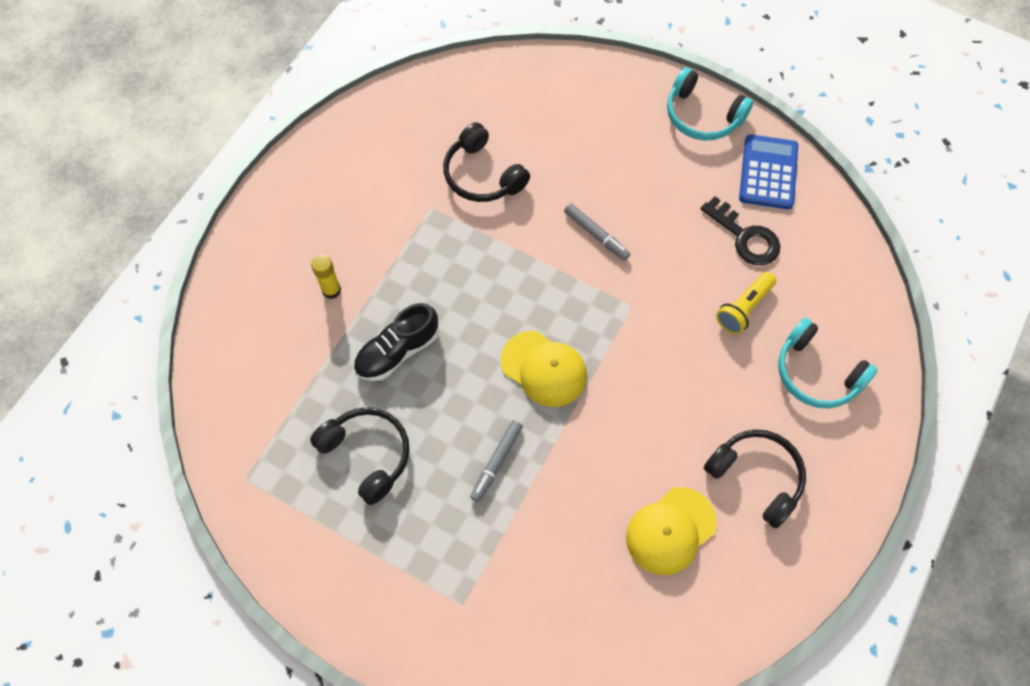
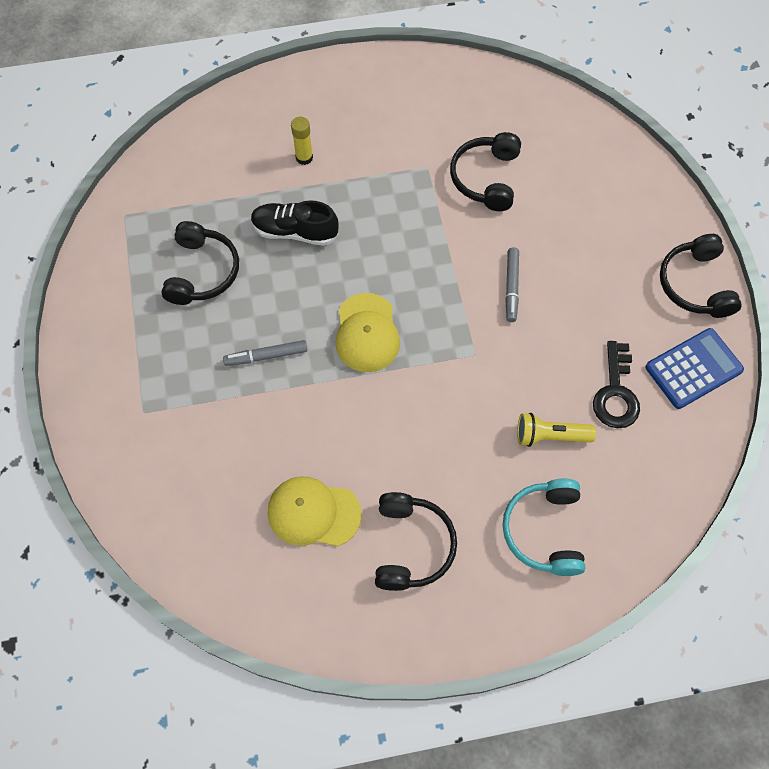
camera: 50 degrees right, 0 degrees up
turquoise headphones [667,67,753,141] -> black headphones [660,234,742,318]

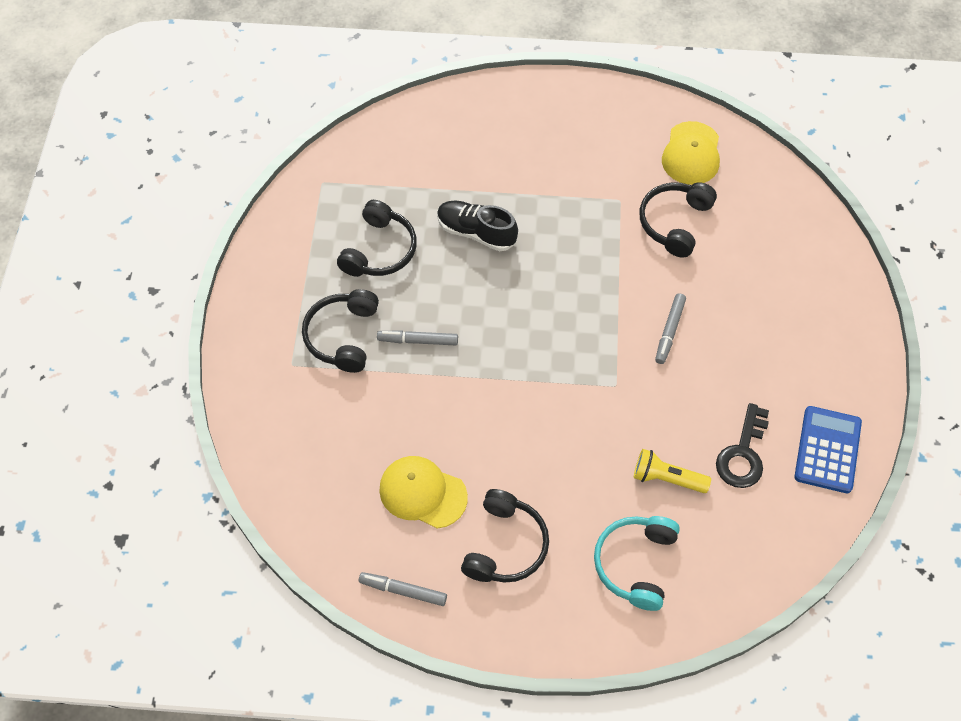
camera: 15 degrees right, 5 degrees down
yellow glue stick [291,117,313,165] -> none
yellow cap [335,293,400,372] -> yellow cap moved to [662,121,720,185]
blue calculator [645,328,744,409] -> blue calculator turned 60 degrees counterclockwise [794,406,862,493]
black headphones [660,234,742,318] -> black headphones moved to [302,289,379,373]
none -> grey marker [359,572,447,606]

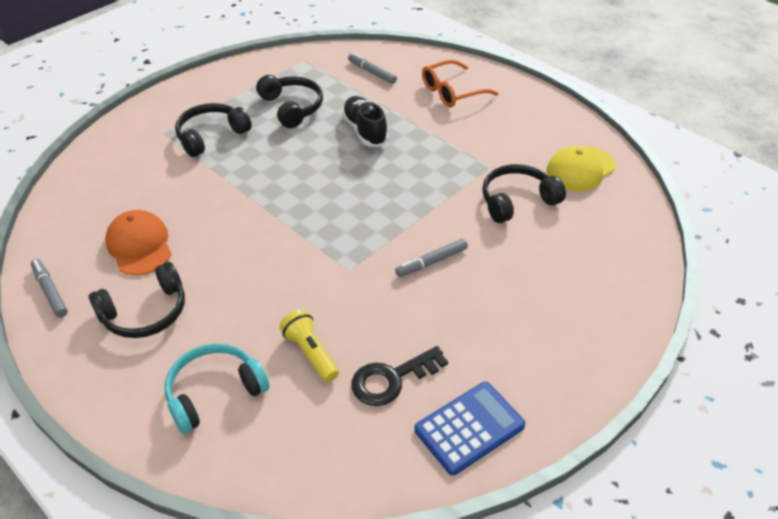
camera: 40 degrees right, 15 degrees down
black headphones [337,200,417,277] -> black headphones turned 90 degrees counterclockwise [256,75,323,128]
grey marker [377,330,458,345] -> grey marker moved to [348,53,397,84]
yellow cap [379,456,468,528] -> orange cap [105,210,172,275]
none -> orange glasses [422,60,499,107]

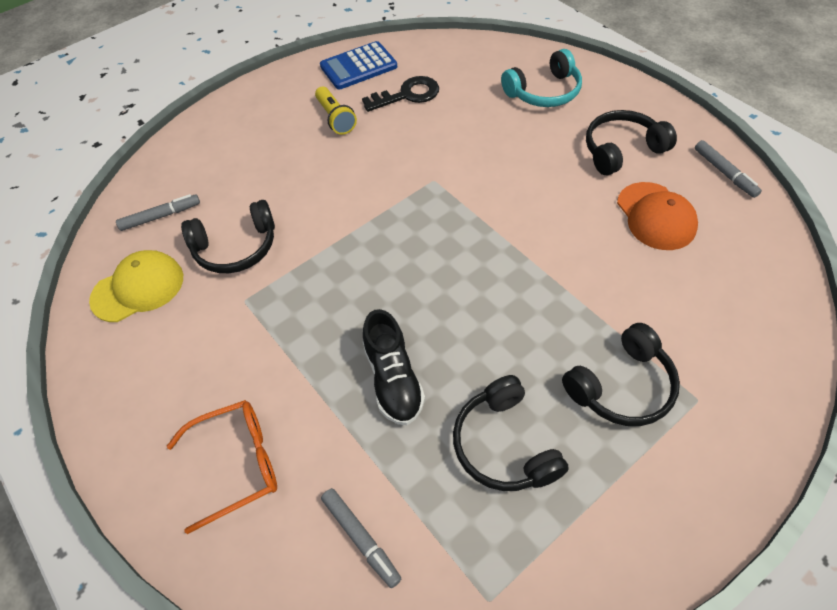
camera: 170 degrees left, 10 degrees up
yellow flashlight [280,309,339,382] -> yellow flashlight moved to [315,87,357,135]
grey marker [395,239,468,277] -> grey marker moved to [116,194,200,231]

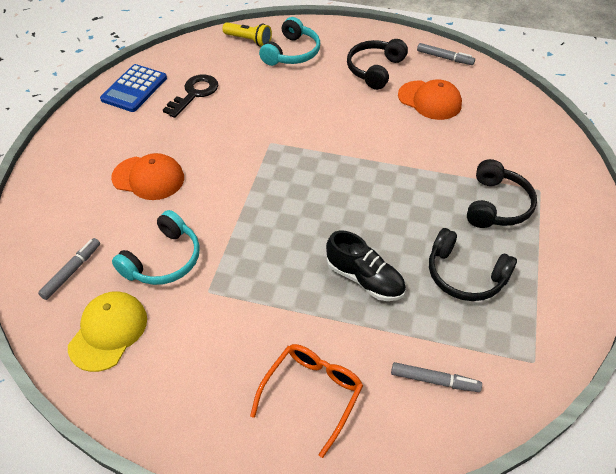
camera: 40 degrees left, 5 degrees down
black headphones [181,200,275,273] -> turquoise headphones [112,210,200,285]
yellow flashlight [315,87,357,135] -> yellow flashlight moved to [223,22,272,47]
none -> orange cap [111,153,184,200]

